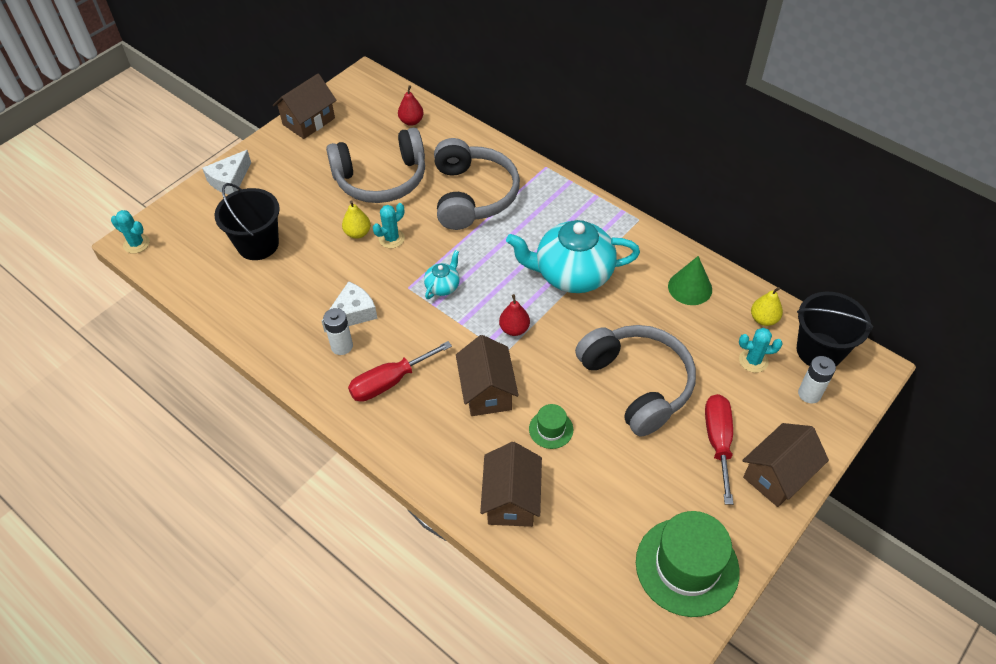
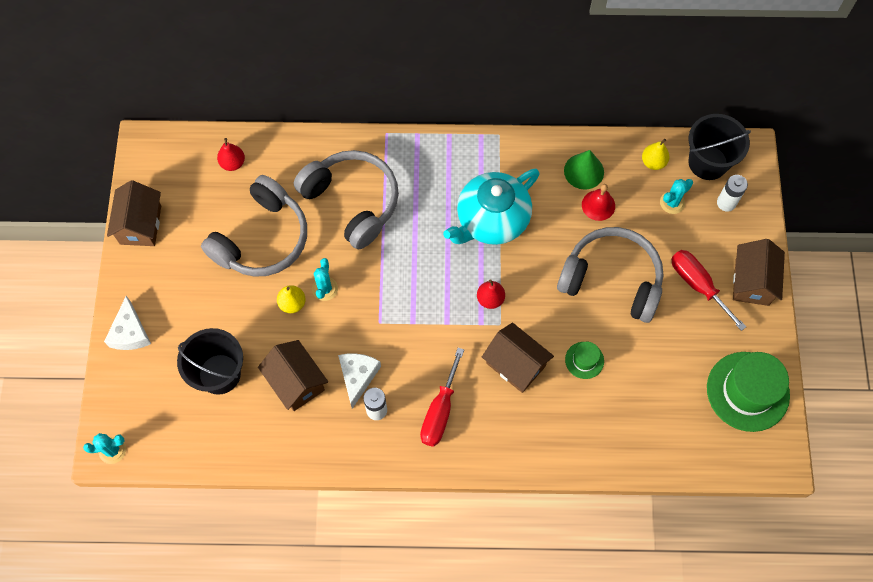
camera: 40 degrees left, 15 degrees up
turquoise teapot [424,250,459,299] -> none
brown house [480,442,542,527] -> brown house moved to [258,340,328,411]
none -> red bell [582,184,615,221]

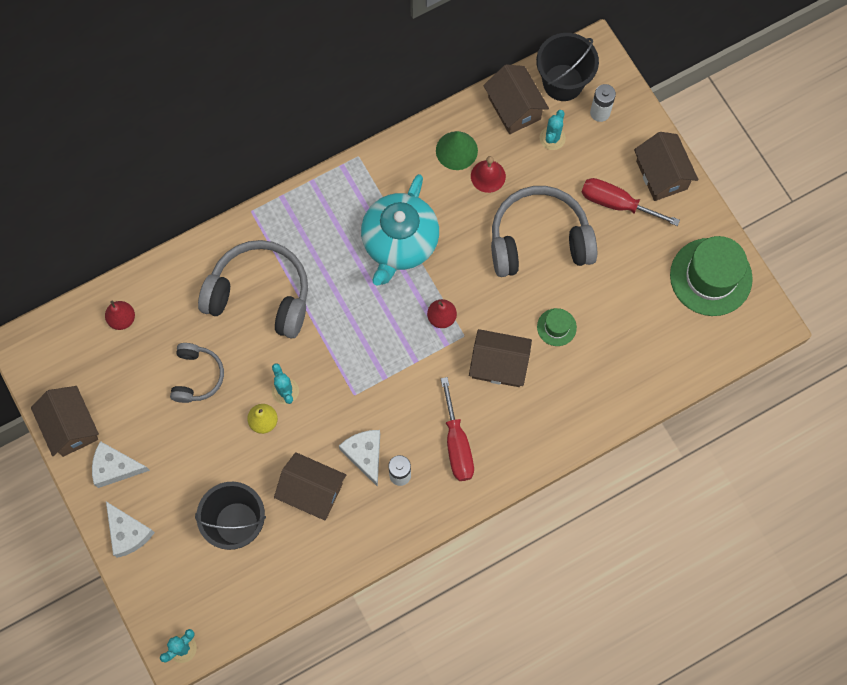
camera: 30 degrees left, 5 degrees up
grey headphones [201,175,307,277] -> grey headphones [170,343,224,403], size x0.56
yellow pear [642,139,670,170] -> brown house [483,64,549,134]
none -> white cheese [92,441,150,488]

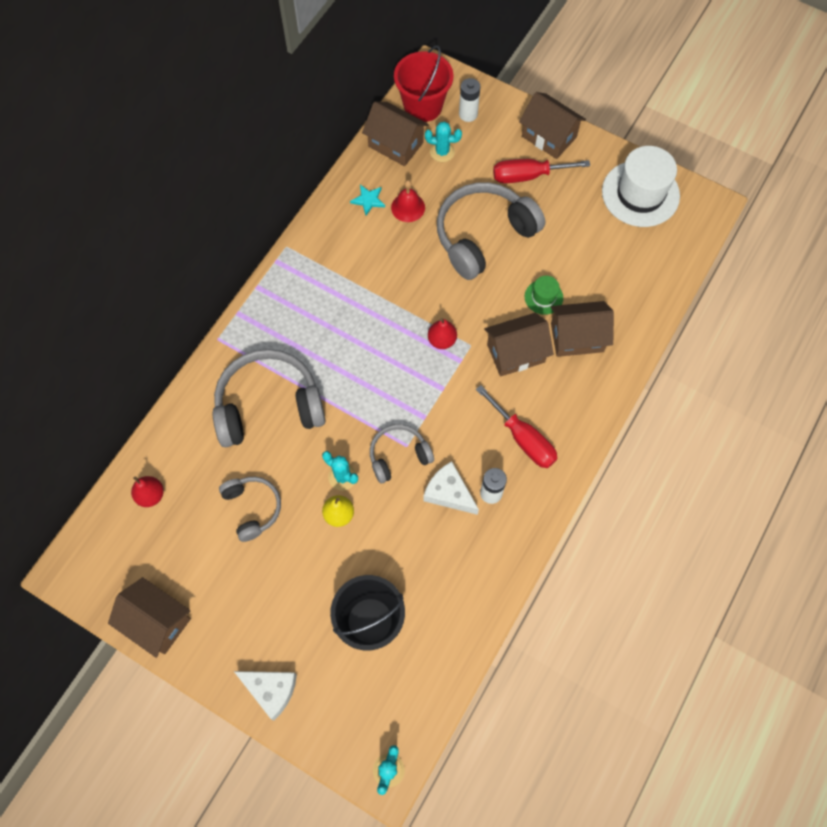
camera: 30 degrees left, 5 degrees down
white cheese [92,441,150,488] -> none
brown house [274,452,346,520] -> brown house moved to [551,301,614,357]
turquoise teapot [361,174,439,286] -> none
green cone [436,131,478,170] -> turquoise star [350,185,385,215]
black bucket [536,33,599,101] -> red bucket [394,45,454,122]
turquoise cactus [540,110,566,150] -> turquoise cactus turned 75 degrees counterclockwise [425,122,462,162]
green hat [670,236,753,316] -> white hat [602,146,680,227]
none -> grey headphones [370,424,434,483]

